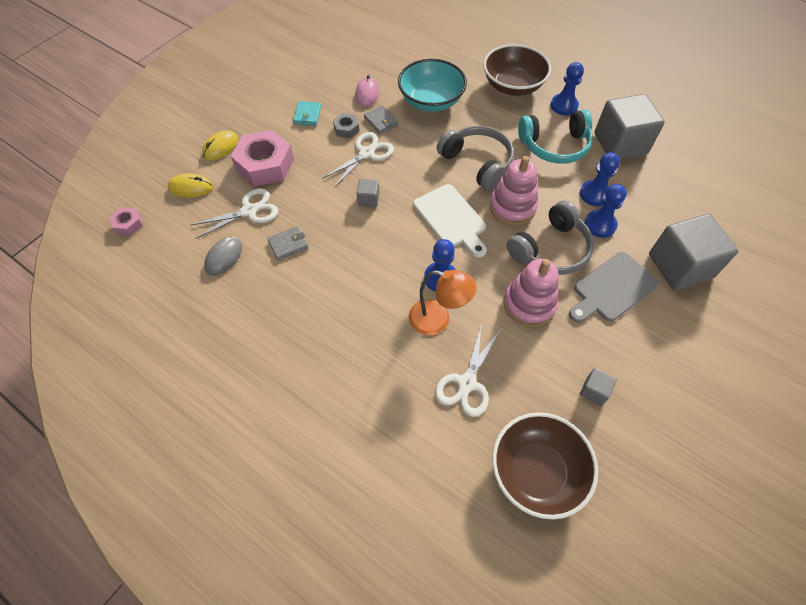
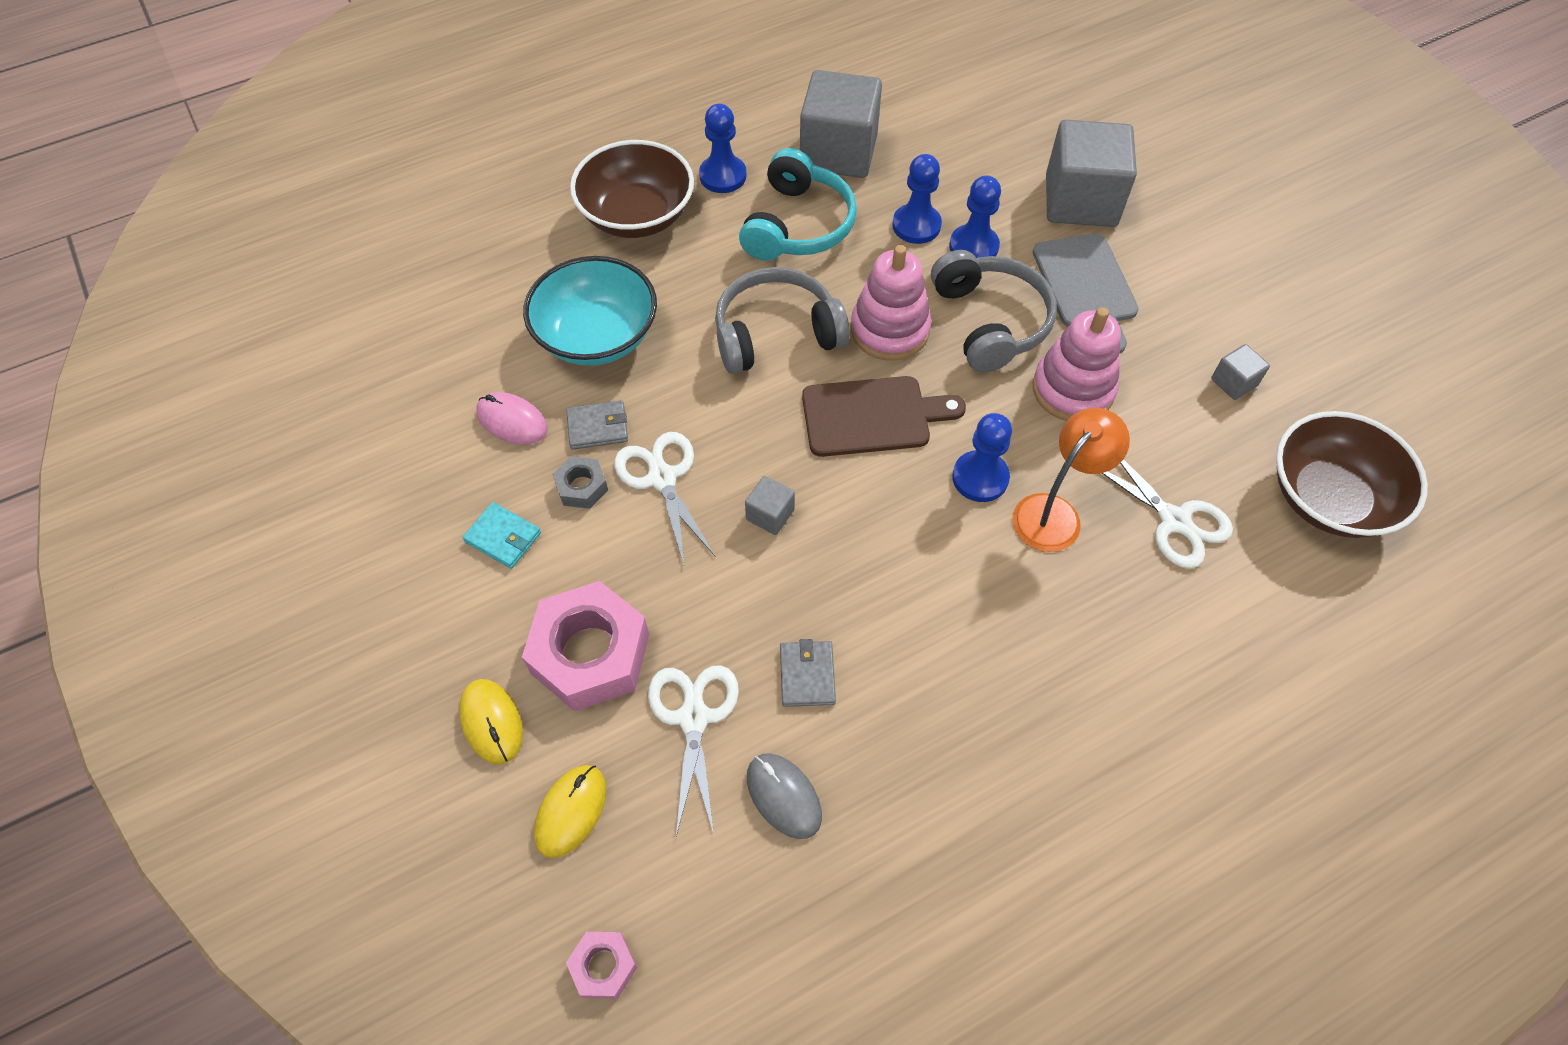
camera: 65 degrees left, 0 degrees up
white cutting board [413,184,487,258] -> brown cutting board [802,376,966,457]

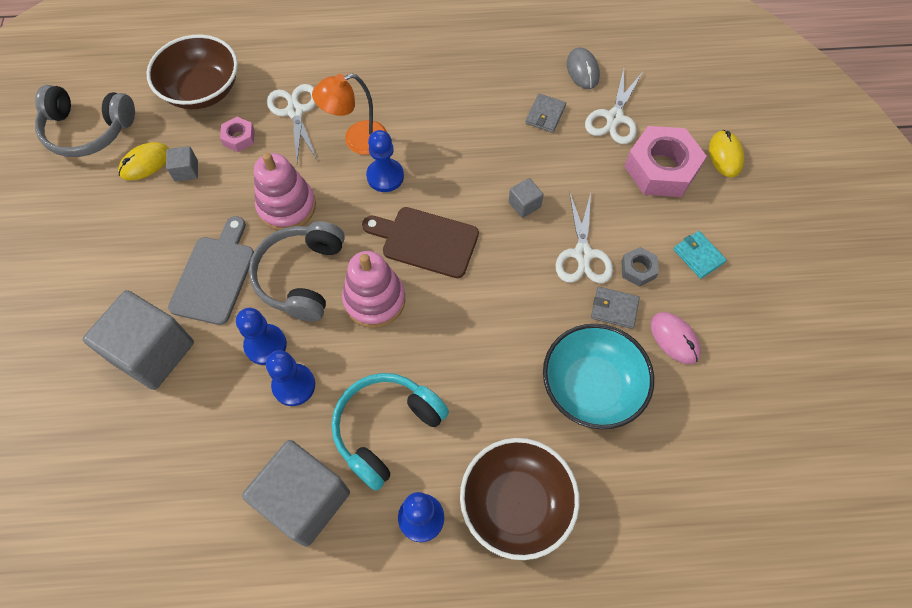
camera: 155 degrees left, 5 degrees up
yellow mouse [534,765,607,858] -> yellow mouse moved to [118,142,169,180]
pink nut [566,932,637,999] -> pink nut moved to [220,117,255,152]
grey headphones [715,267,850,374] -> grey headphones moved to [35,85,135,157]

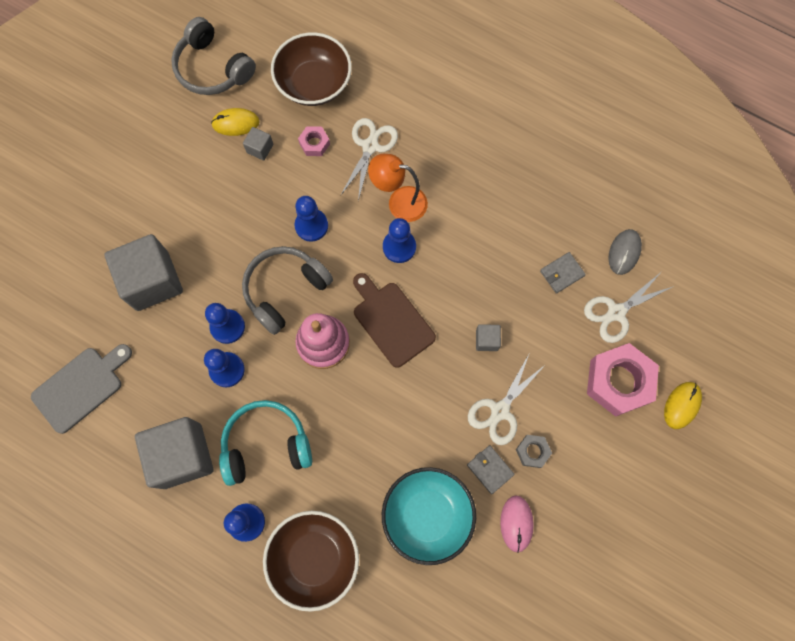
camera: 35 degrees right, 10 degrees up
grey cutting board [168,216,254,325] -> grey cutting board moved to [31,344,132,434]
pink stacking toy [254,153,316,230] -> blue pawn [294,196,328,242]
turquoise wallet [673,231,727,279] -> none

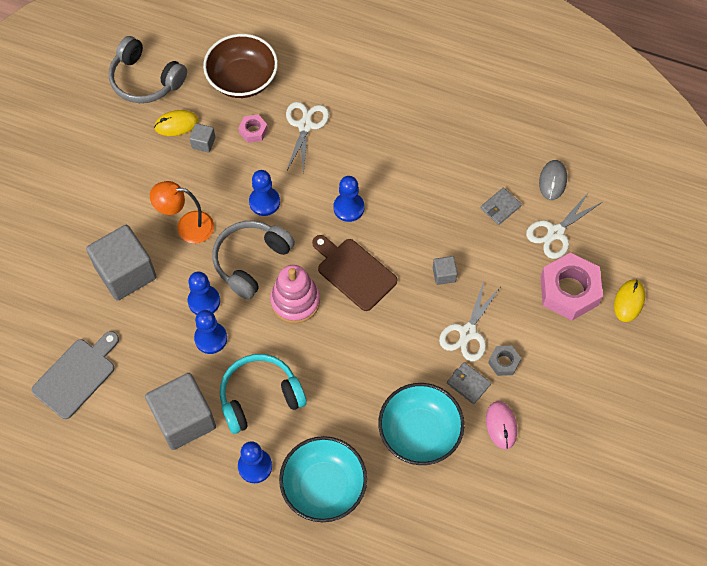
camera: 10 degrees left, 10 degrees down
brown bowl [263,511,359,612] -> turquoise bowl [279,436,367,522]
orange lamp [368,154,428,222] -> orange lamp moved to [150,181,214,243]

